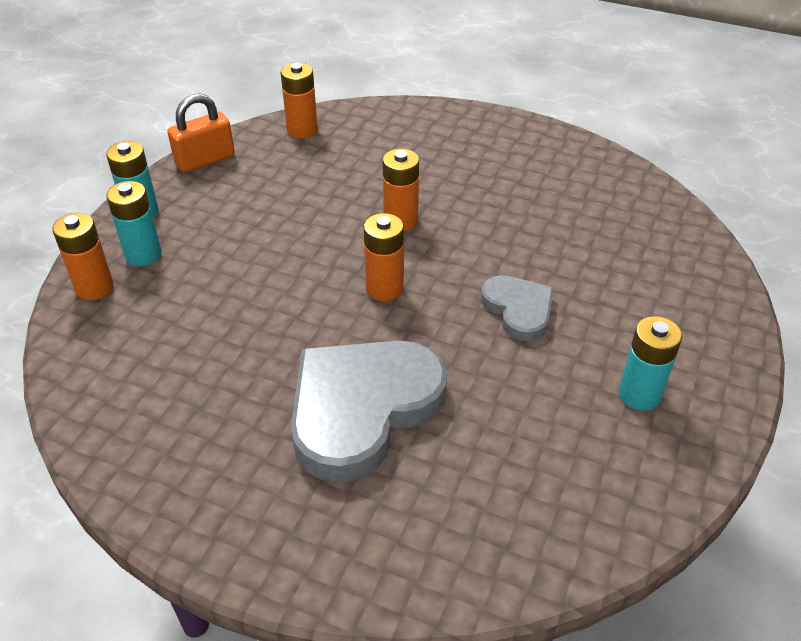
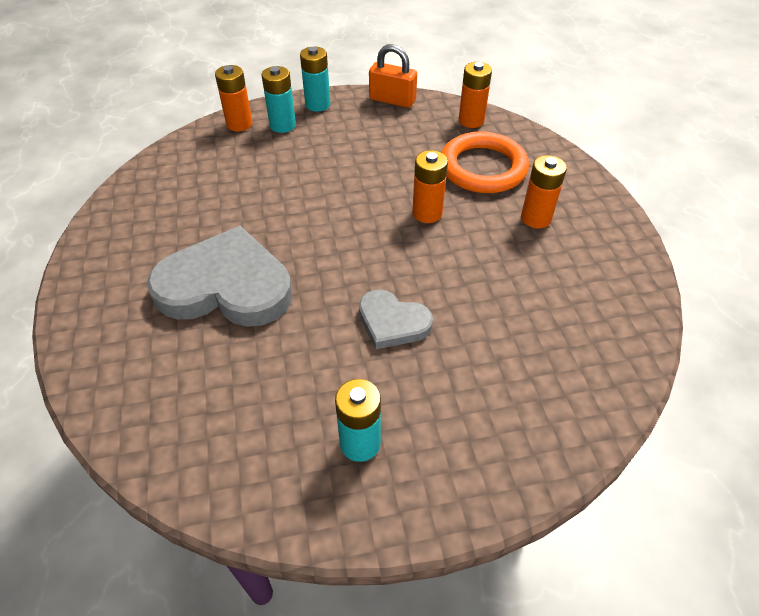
camera: 55 degrees right, 5 degrees up
orange battery [364,213,404,301] -> orange battery moved to [521,155,567,229]
grey heart [481,275,554,341] -> grey heart turned 90 degrees clockwise [359,289,433,349]
none -> orange ring [441,131,529,193]

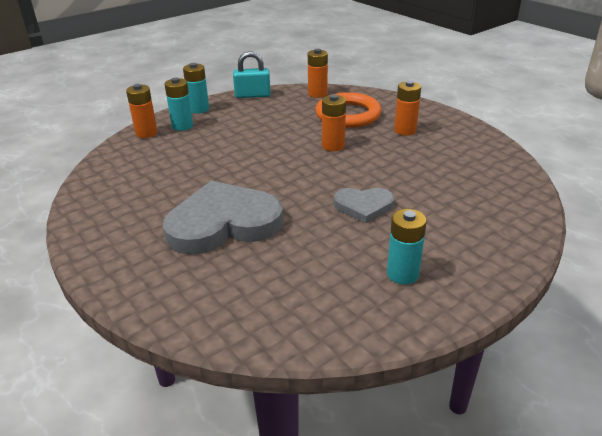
camera: 25 degrees left, 15 degrees down
orange padlock [369,44,417,108] -> turquoise padlock [233,51,271,98]

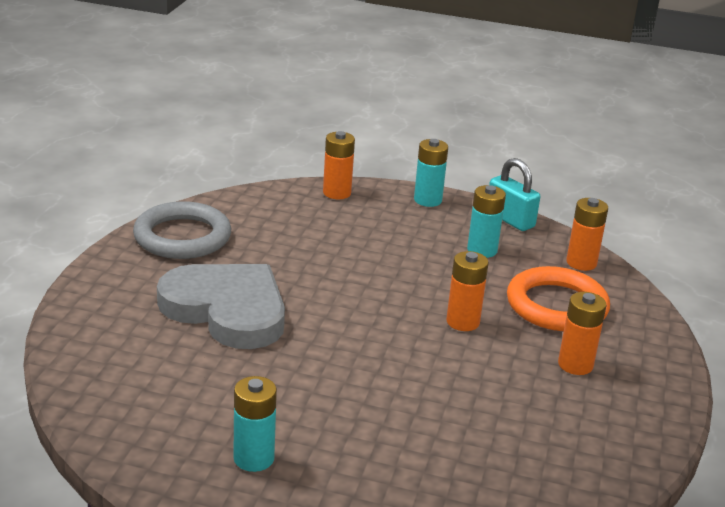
camera: 50 degrees right, 5 degrees down
turquoise battery [165,77,193,131] -> turquoise battery moved to [467,185,506,258]
grey heart [334,188,394,224] -> none
none -> grey ring [133,201,231,259]

